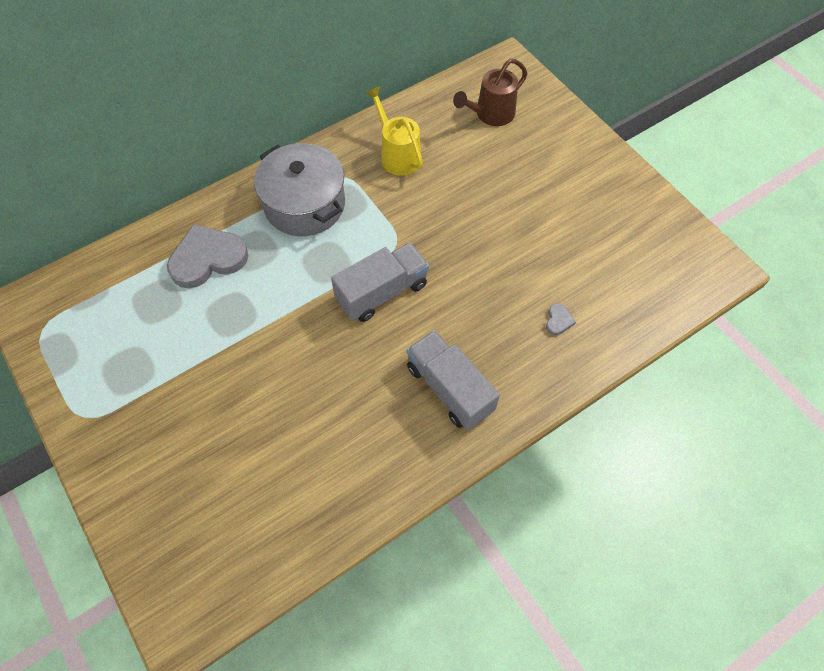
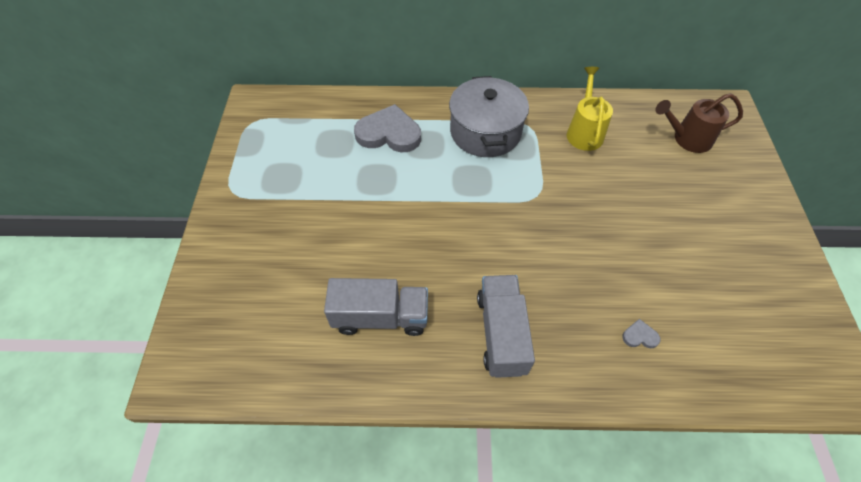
camera: 35 degrees right, 5 degrees down
grey truck [331,243,429,322] -> grey truck moved to [324,278,428,336]
grey heart [546,303,576,335] -> grey heart turned 135 degrees counterclockwise [622,319,660,348]

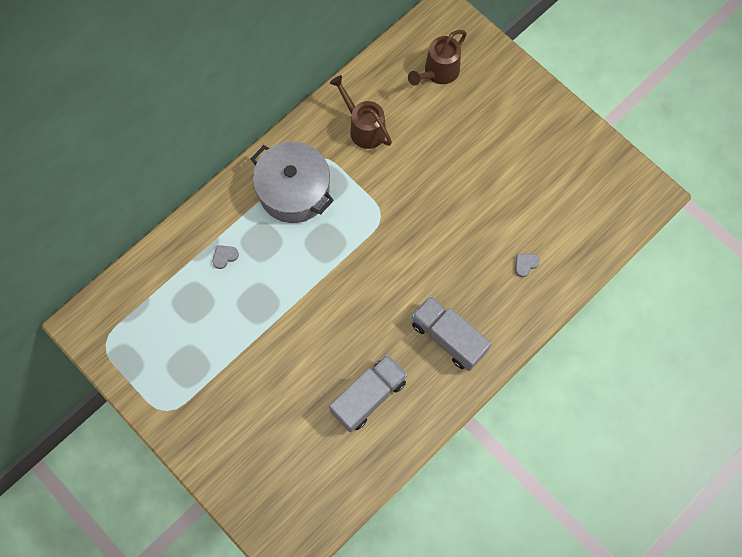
camera: 45 degrees left, 15 degrees up
grey heart [354,104,421,152] -> grey heart [213,245,239,269], size x0.41
yellow watering can [567,67,613,151] -> brown watering can [330,75,392,149]

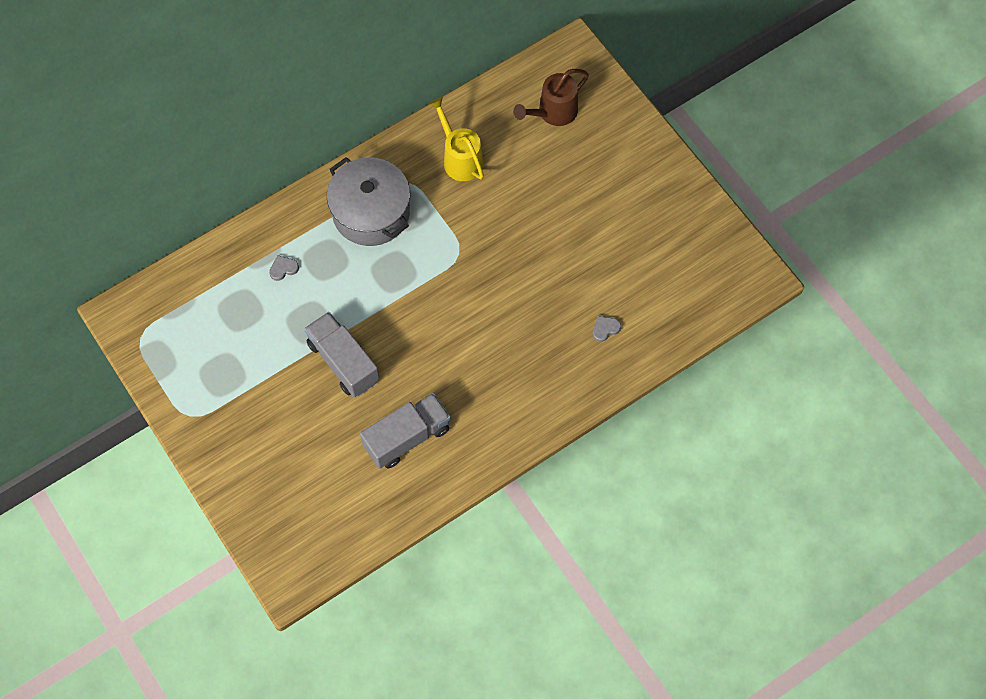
camera: 10 degrees right, 5 degrees down
brown watering can [330,75,392,149] -> yellow watering can [429,97,484,181]
grey truck [412,296,492,371] -> grey truck moved to [304,312,380,397]

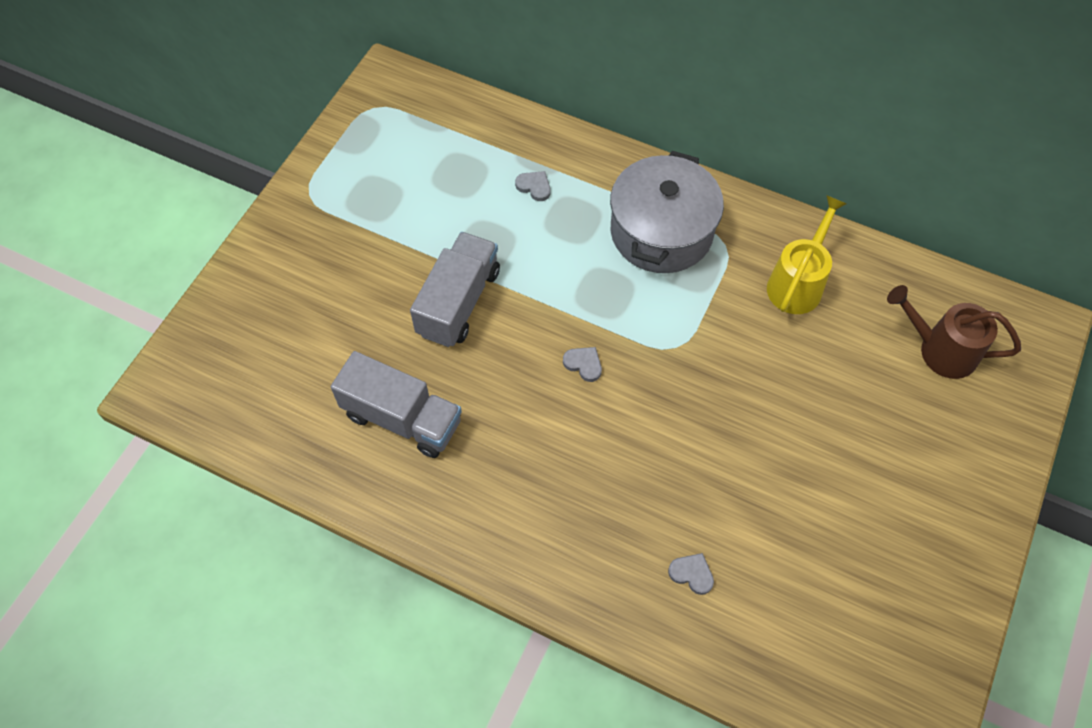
camera: 60 degrees right, 5 degrees down
none -> grey heart [563,347,602,382]

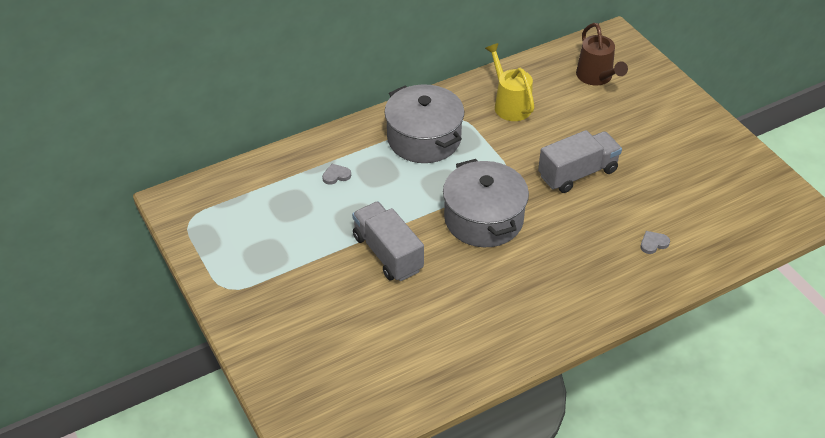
camera: 55 degrees left, 15 degrees down
grey truck [331,351,462,458] -> grey truck moved to [538,130,622,193]
grey heart [563,347,602,382] -> grey pot [443,159,529,247]
brown watering can [887,285,1021,379] -> brown watering can turned 75 degrees counterclockwise [576,23,628,85]

